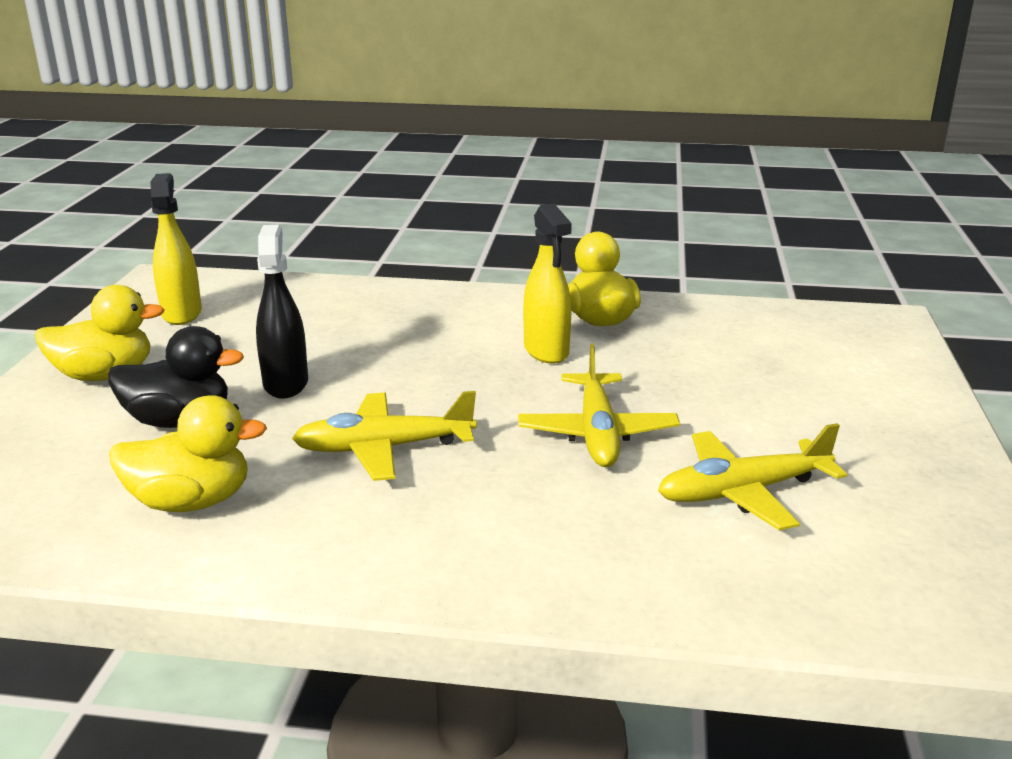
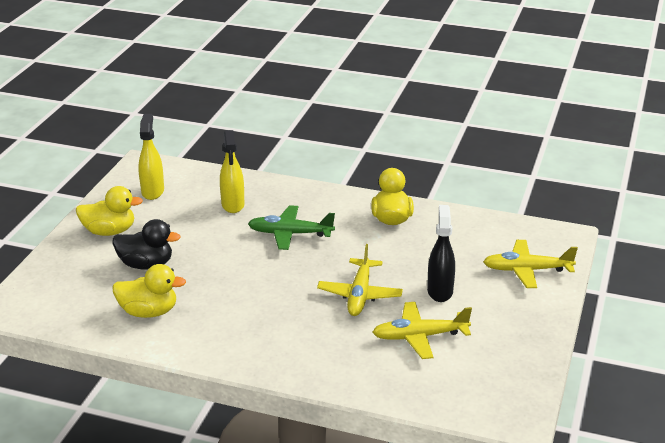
camera: 10 degrees right, 5 degrees up
black spray bottle [256,225,308,398] -> black spray bottle moved to [427,205,455,302]
yellow plane [292,391,477,481] -> yellow plane moved to [483,240,578,288]
yellow spray bottle [523,204,572,364] -> yellow spray bottle moved to [220,130,244,213]
none -> green plane [248,205,335,250]

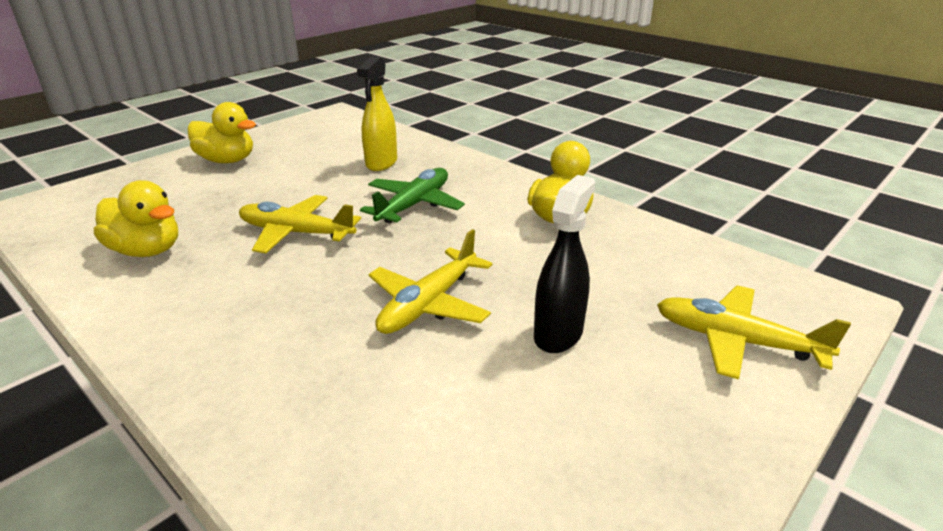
camera: 25 degrees right, 0 degrees up
black duck [113,219,181,270] -> none
yellow spray bottle [138,114,164,200] -> none
green plane [248,205,335,250] -> green plane turned 90 degrees clockwise [360,168,465,224]
yellow plane [372,302,472,359] -> yellow plane moved to [239,195,361,253]

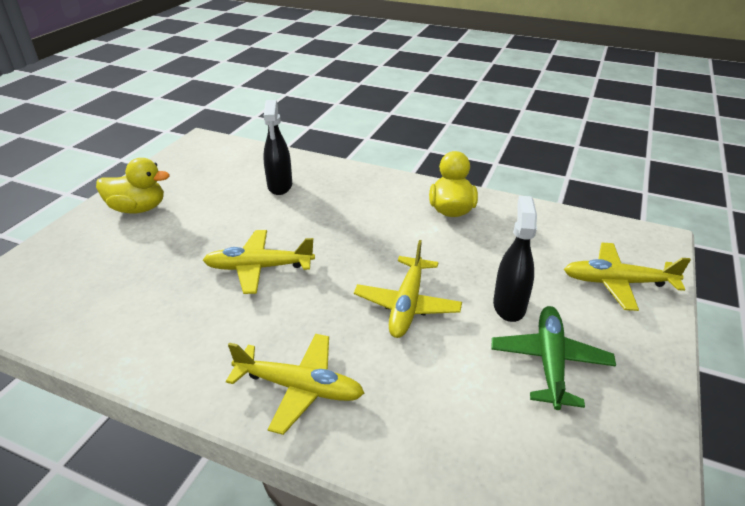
camera: 20 degrees left, 5 degrees up
yellow duck [94,180,178,257] -> none
yellow spray bottle [357,56,397,171] -> black spray bottle [263,100,292,195]
green plane [360,168,465,224] -> green plane moved to [491,306,616,410]
none -> yellow plane [226,334,364,435]

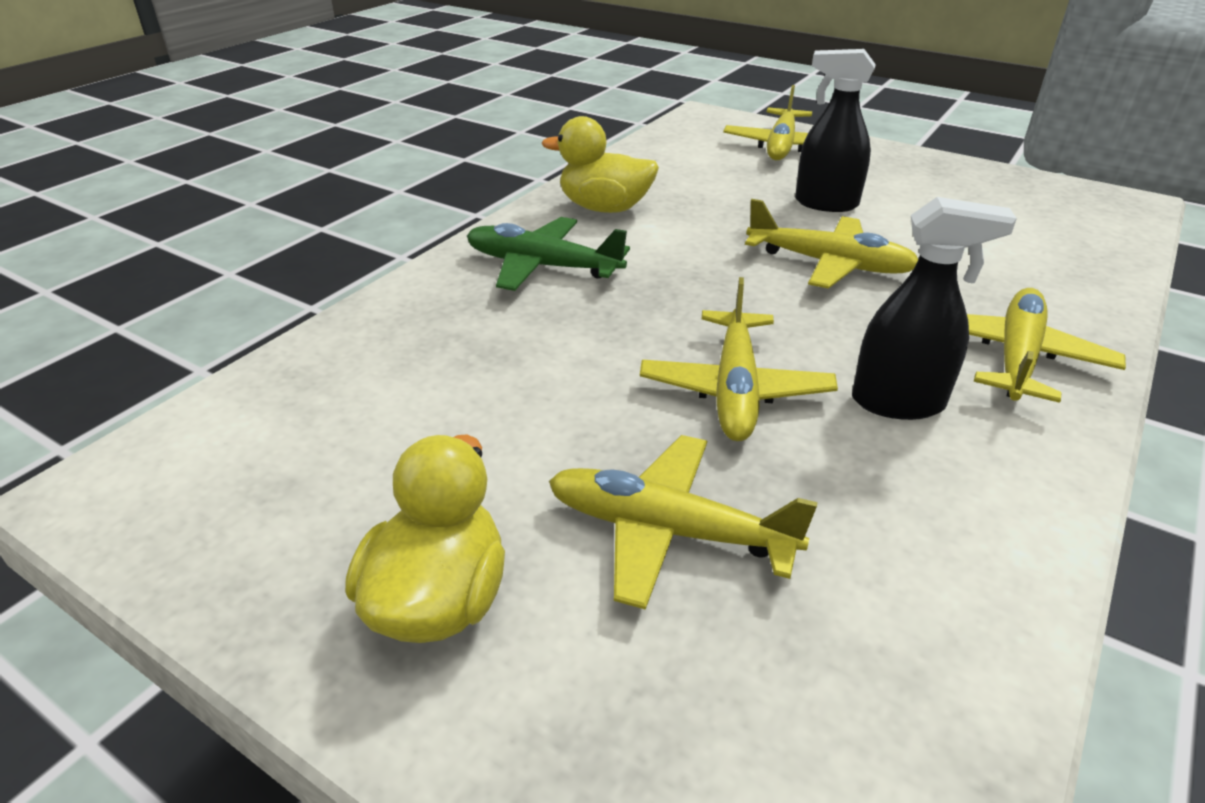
camera: 80 degrees left, 0 degrees up
black spray bottle [263,100,292,195] -> black spray bottle moved to [852,197,1017,420]
green plane [491,306,616,410] -> green plane moved to [467,217,630,291]
none -> yellow plane [549,435,818,610]

